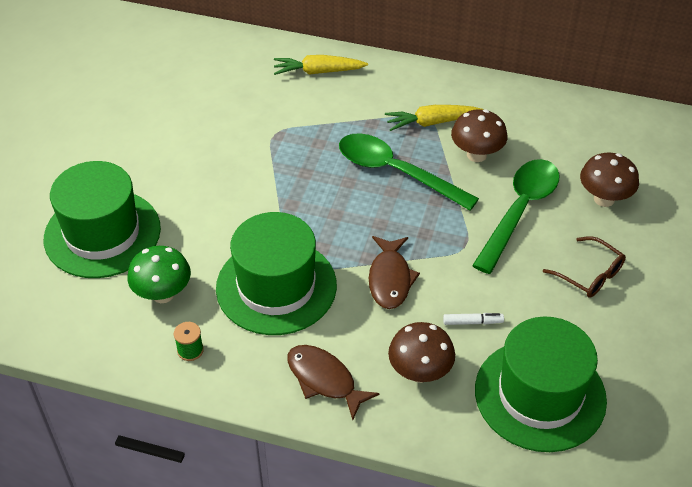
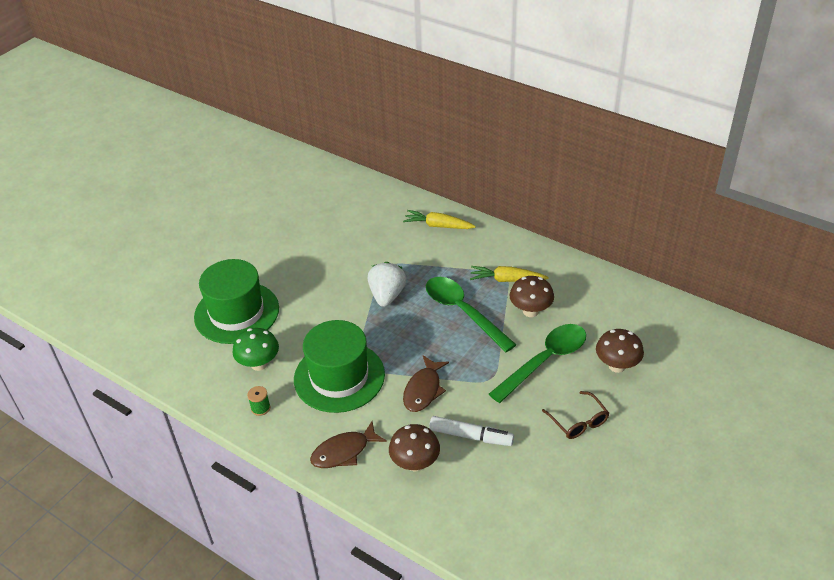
camera: 20 degrees right, 5 degrees down
brown fish [287,345,380,420] -> brown fish turned 90 degrees counterclockwise [310,421,387,468]
white marker [443,313,504,325] -> white marker [429,416,514,446], size x1.80
green hat [475,316,607,452] -> none
none -> white strawberry [368,262,406,307]

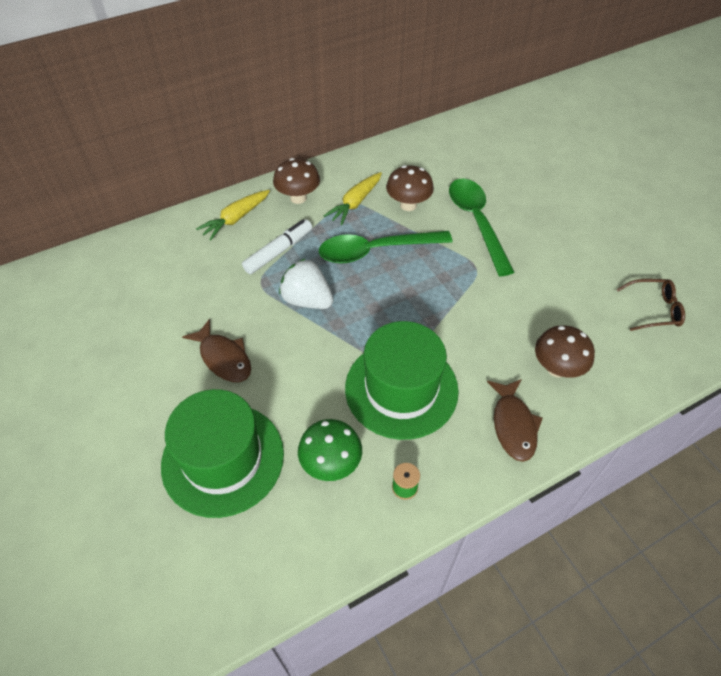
camera: 65 degrees left, 10 degrees up
brown fish [403,355,449,412] -> brown fish moved to [182,319,251,382]
white marker [429,416,514,446] -> white marker moved to [242,219,312,274]
brown glasses [542,391,609,439] -> brown glasses moved to [616,279,685,331]
brown mushroom [596,329,644,373] -> brown mushroom moved to [273,158,320,204]

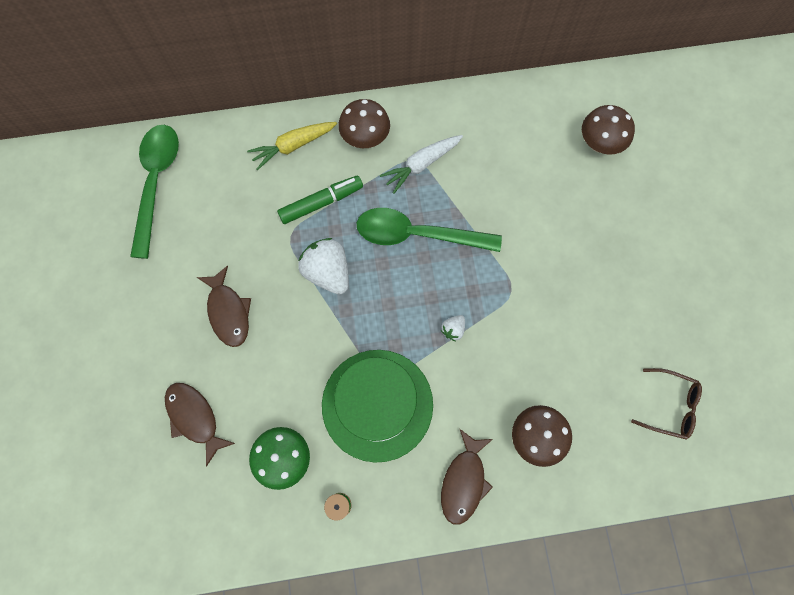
camera: 20 degrees right, 20 degrees up
green hat [161,389,284,518] -> brown fish [165,383,235,466]
white marker [242,219,312,274] -> green marker [277,176,363,224]
yellow carrot [324,172,382,225] -> white carrot [380,135,463,193]
brown mushroom [386,165,434,211] -> brown mushroom moved to [582,105,635,155]
green spoon [449,179,515,276] -> green spoon moved to [130,125,179,259]
none -> white strawberry [441,315,465,341]

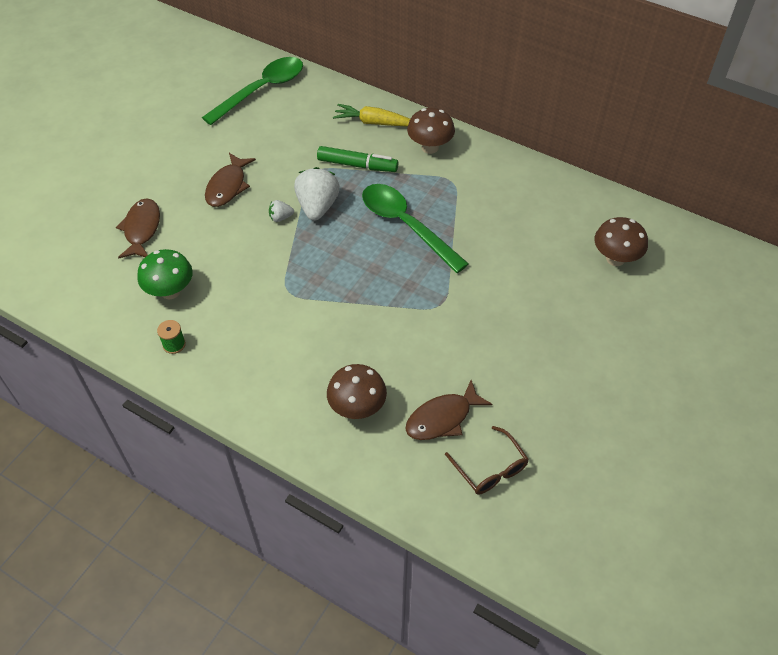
camera: 40 degrees right, 20 degrees down
green hat [322,350,433,463] -> none
white carrot [380,135,463,193] -> none
white strawberry [441,315,465,341] -> white strawberry moved to [269,200,294,222]
brown fish [441,429,493,525] -> brown fish moved to [405,380,492,440]

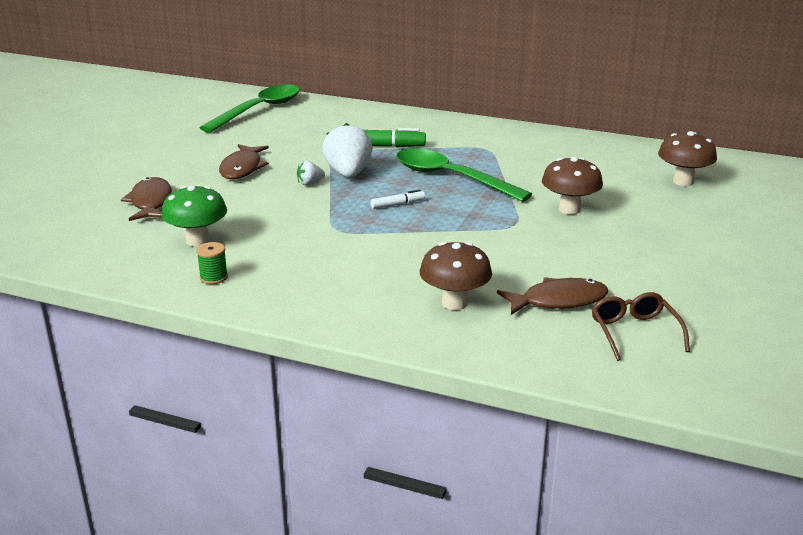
camera: 10 degrees left, 25 degrees down
yellow carrot [333,104,410,127] -> none
brown fish [405,380,492,440] -> brown fish turned 150 degrees counterclockwise [497,277,608,315]
brown mushroom [407,108,455,154] -> brown mushroom moved to [542,157,603,215]
brown glasses [445,426,529,494] -> brown glasses turned 150 degrees counterclockwise [592,292,690,361]
none -> white marker [370,189,425,209]

